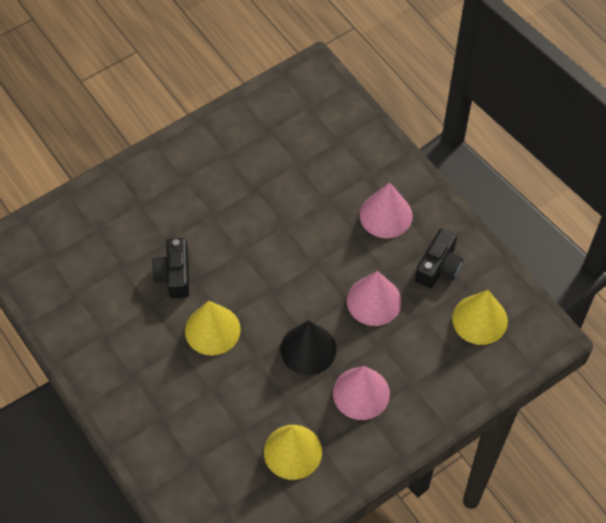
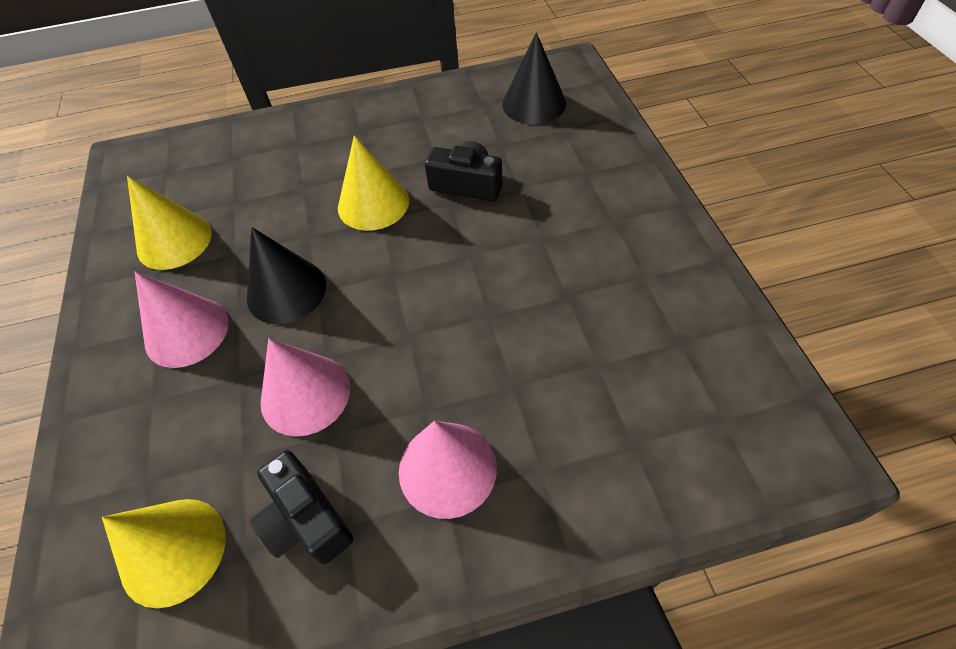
camera: 115 degrees right, 5 degrees down
none -> black cone [503,32,566,124]

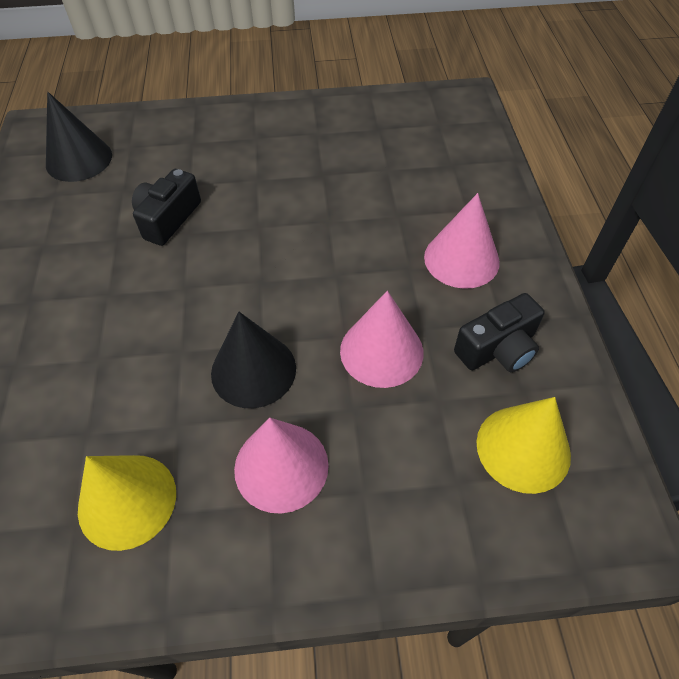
camera: 85 degrees left, 0 degrees up
yellow cone [338,135,409,231] -> none

